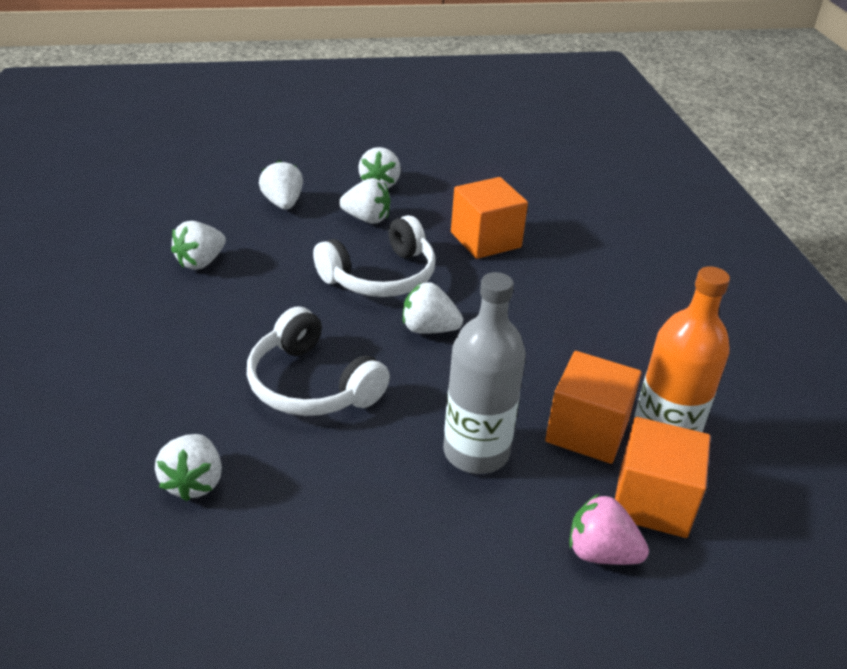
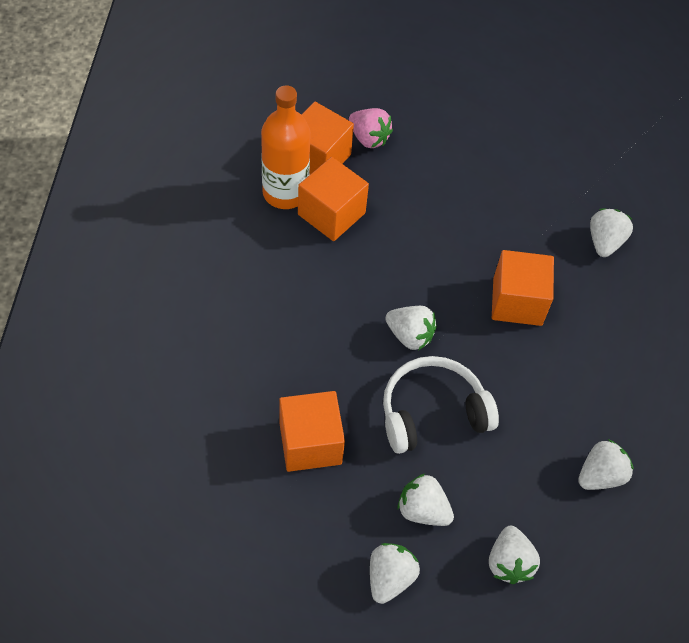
camera: 165 degrees left, 20 degrees up
white headphones [247,306,390,416] -> orange cube [492,250,554,326]
grey bottle [443,272,526,474] -> none

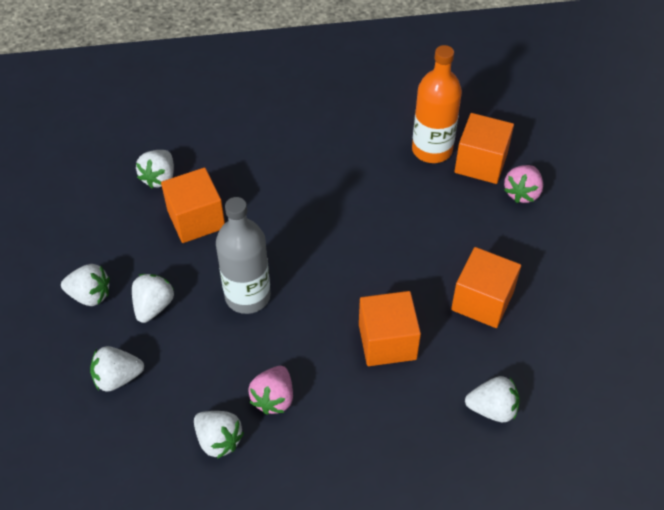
camera: 80 degrees right, 5 degrees down
orange cube [298,157,369,241] -> orange cube moved to [451,247,521,328]
white headphones [383,356,499,454] -> grey bottle [216,197,271,314]
white strawberry [385,306,437,351] -> white strawberry moved to [136,150,174,188]
none -> pink strawberry [248,366,293,415]

